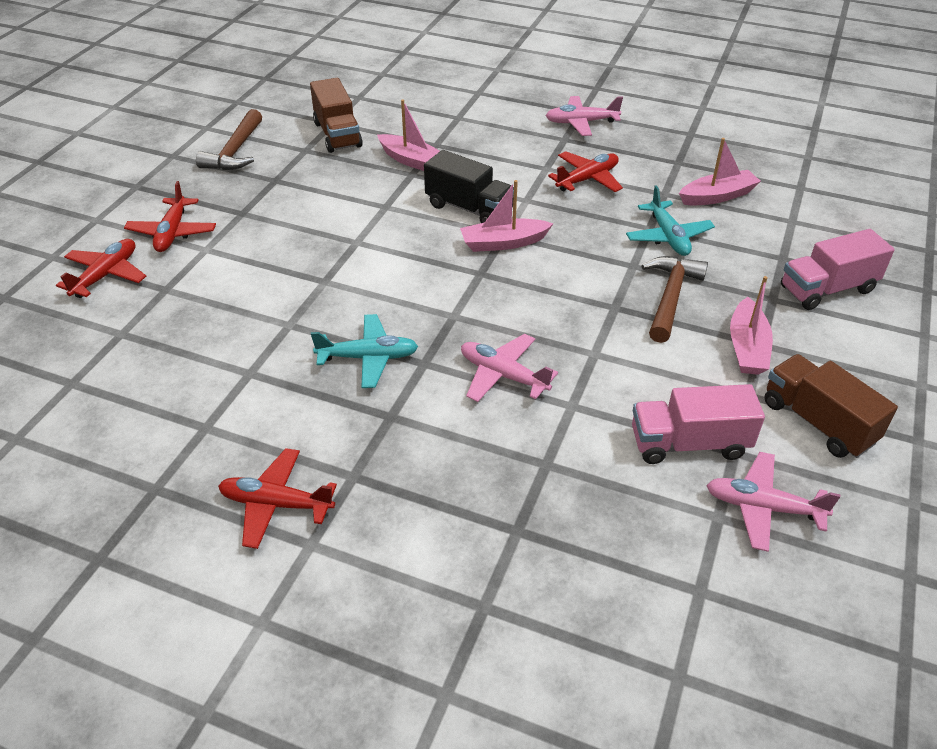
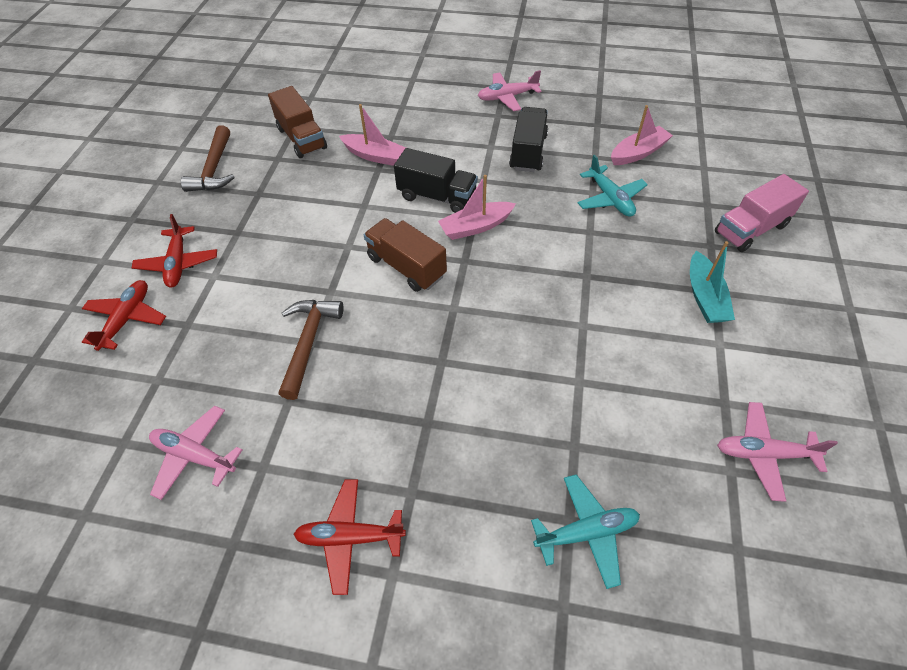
camera: 10 degrees left, 10 degrees up
turquoise plane [311,314,418,388] -> turquoise plane moved to [531,474,640,589]
pink plane [461,334,558,402] -> pink plane moved to [149,406,242,500]
red plane [548,151,623,192] -> black truck [509,107,548,172]
pink truck [632,384,765,464] -> none
brown hammer [641,256,708,343] -> brown hammer moved to [279,300,344,400]
pink boat [730,276,773,375] -> turquoise boat [690,241,735,323]
brown truck [765,354,898,458] -> brown truck moved to [364,218,447,292]

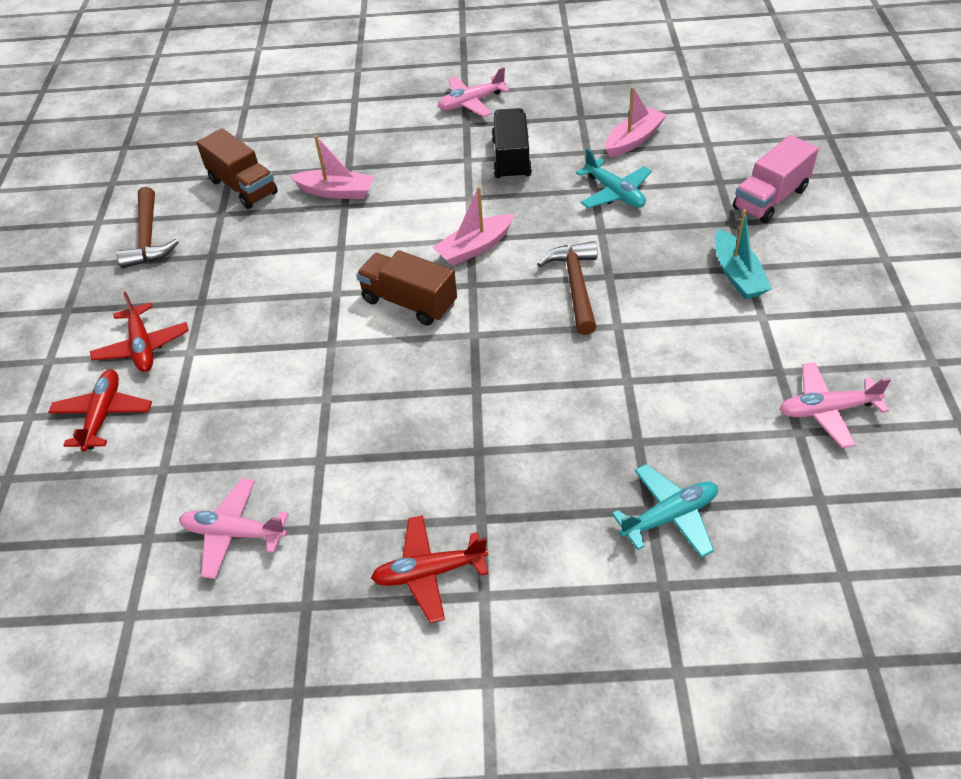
camera: 10 degrees left, 5 degrees down
brown hammer [279,300,344,400] -> brown hammer moved to [537,241,598,335]
black truck [394,148,478,213] -> none

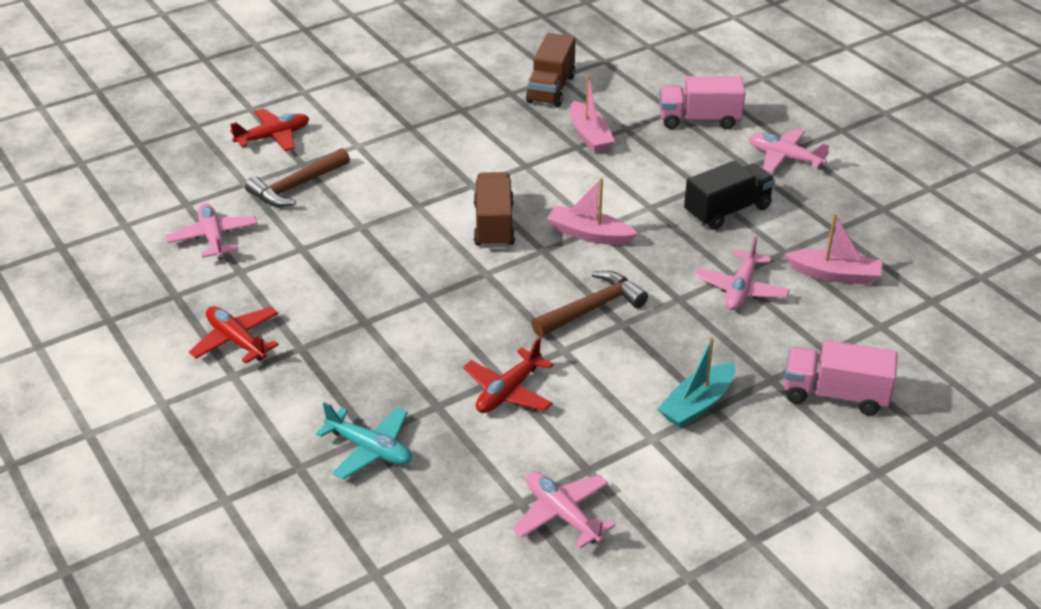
camera: 55 degrees right, 10 degrees down
red plane [90,291,189,372] -> red plane moved to [463,337,554,413]
brown hammer [117,187,179,268] -> brown hammer moved to [245,148,350,207]
turquoise plane [576,148,652,208] -> pink plane [694,236,790,310]
none -> pink truck [659,76,745,129]

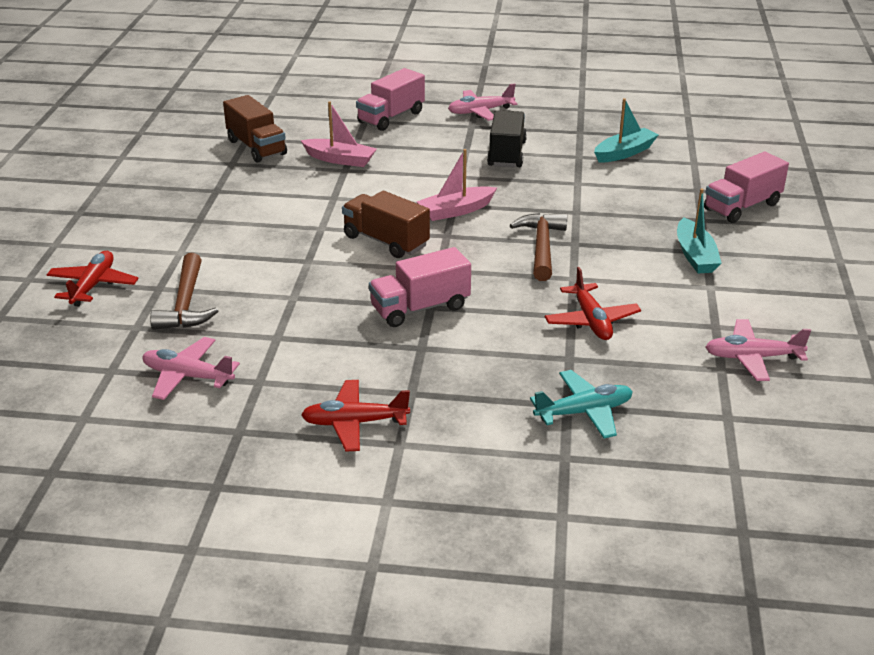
camera: 50 degrees left, 5 degrees down
pink plane [694,236,790,310] -> none
pink boat [785,214,882,285] -> turquoise boat [594,98,658,163]
none -> pink truck [369,247,471,327]

